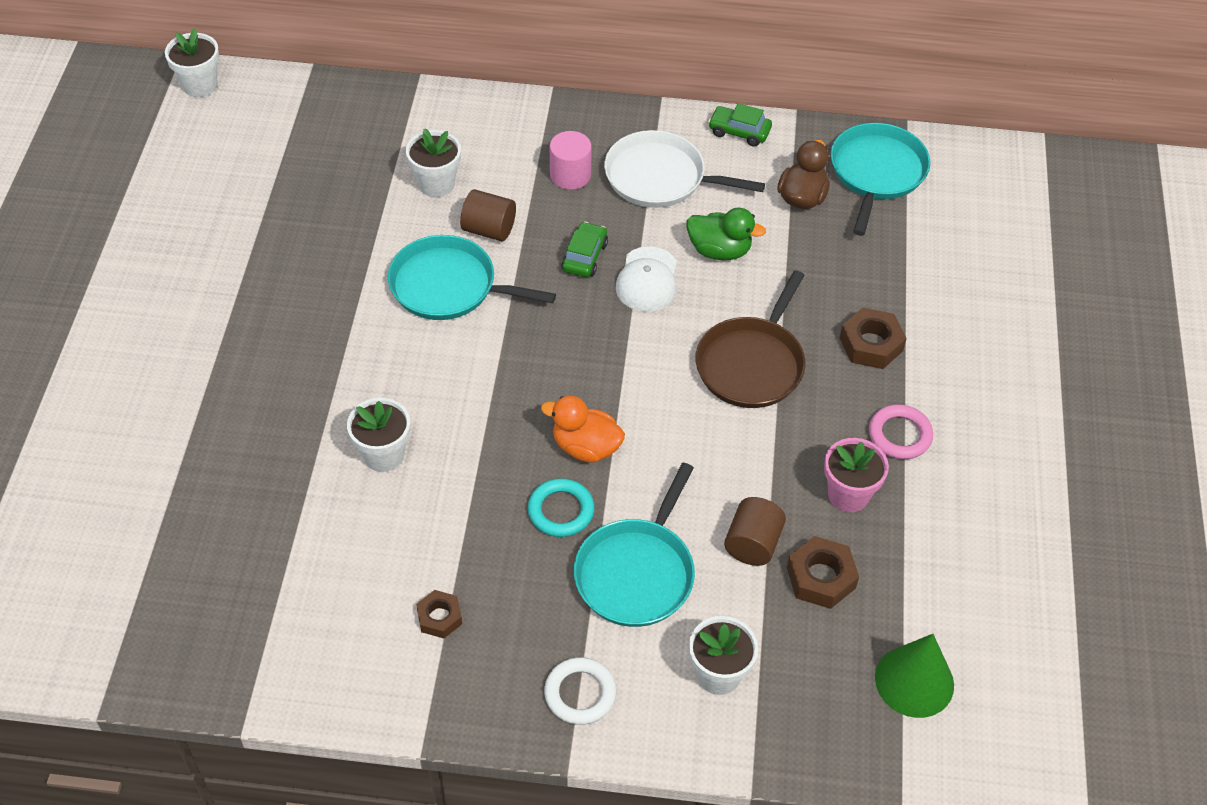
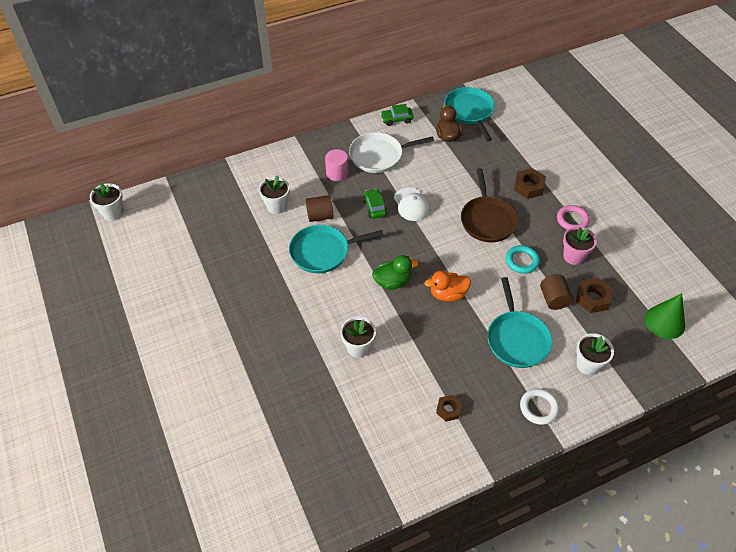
camera: 30 degrees left, 0 degrees up
turquoise ring [528,478,594,537] -> turquoise ring moved to [506,245,540,274]
green duck [686,208,766,260] -> green duck moved to [372,255,418,290]

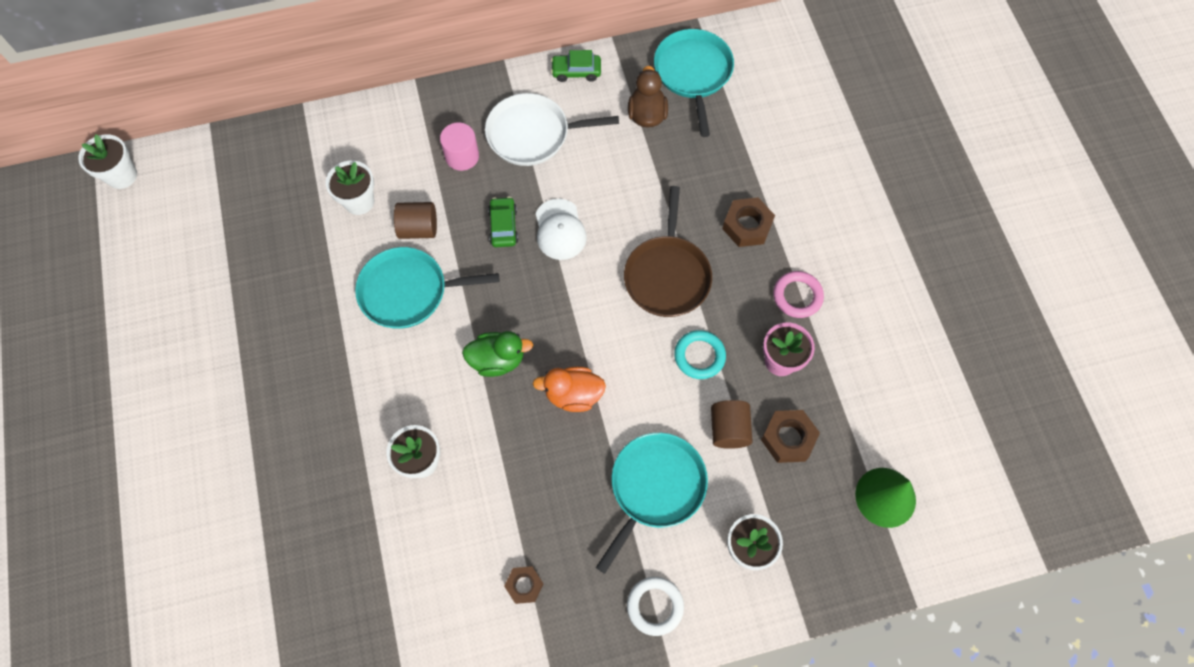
camera: 10 degrees right, 15 degrees up
turquoise pan [487,277,552,368] -> turquoise pan turned 150 degrees counterclockwise [596,433,708,574]

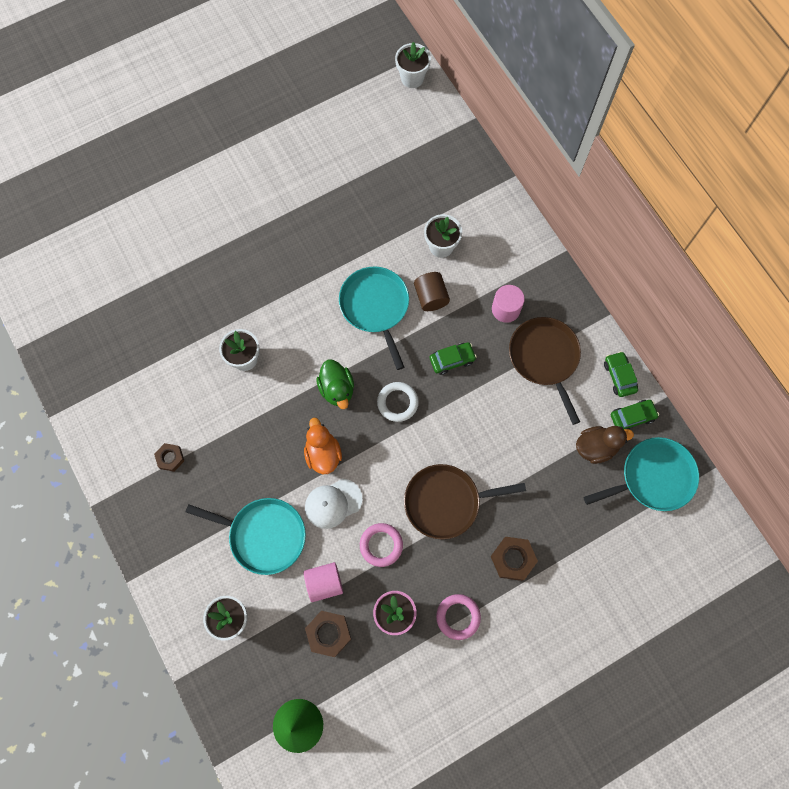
camera: 75 degrees right, 5 degrees up
white pan [485,93,619,166] -> brown pan [509,317,581,425]
white cap [536,199,587,260] -> white cap moved to [305,479,363,529]
white ring [627,577,684,636] -> white ring moved to [377,382,419,422]
turquoise ring [674,330,726,379] -> pink ring [360,523,403,567]
brown cylinder [711,400,753,449] -> pink cylinder [304,562,343,602]
none -> green car [611,400,659,430]

